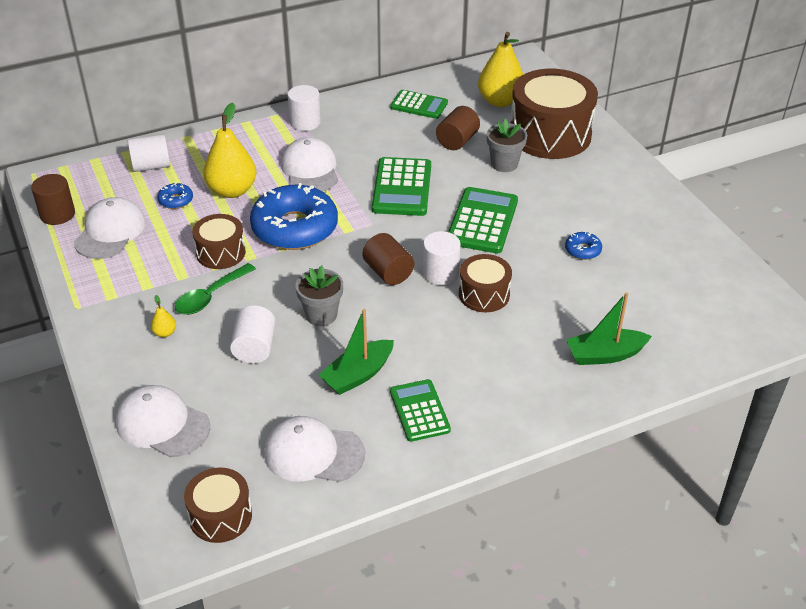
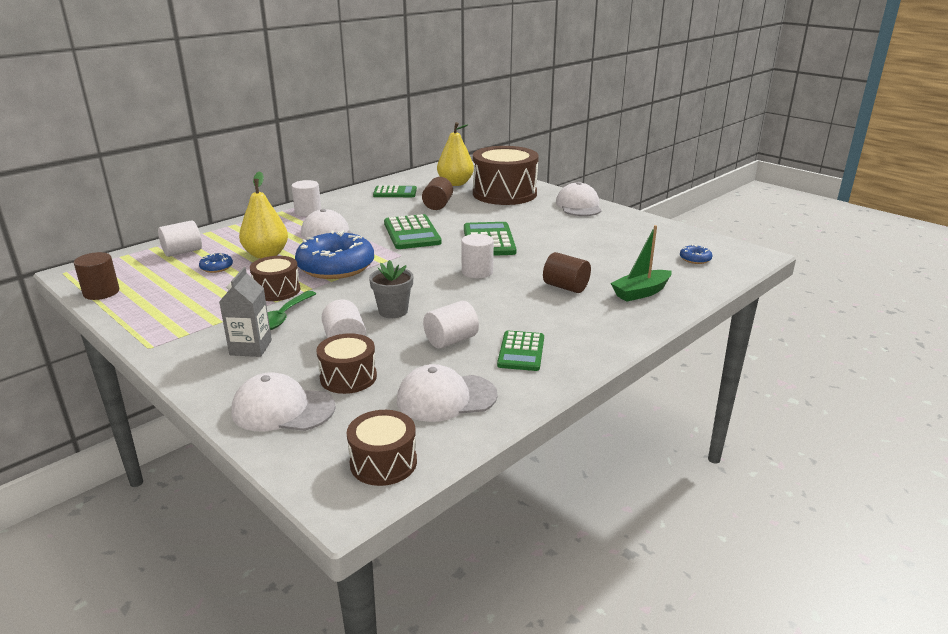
camera: 20 degrees left, 15 degrees down
white cap [74,197,146,259] -> white cap moved to [556,182,602,216]
yellow pear [151,295,176,337] -> grey carton [219,267,272,357]
green boat [318,309,394,395] -> white cylinder [423,301,479,349]
brown cylinder [362,233,414,285] -> brown cylinder moved to [543,252,591,293]
green calculator [390,379,451,442] -> green calculator turned 135 degrees counterclockwise [497,331,544,371]
brown drum [459,254,512,312] -> brown drum moved to [316,333,377,394]
grey flower pot [487,119,527,172] -> none
blue donut [565,231,602,260] -> blue donut moved to [680,244,712,264]

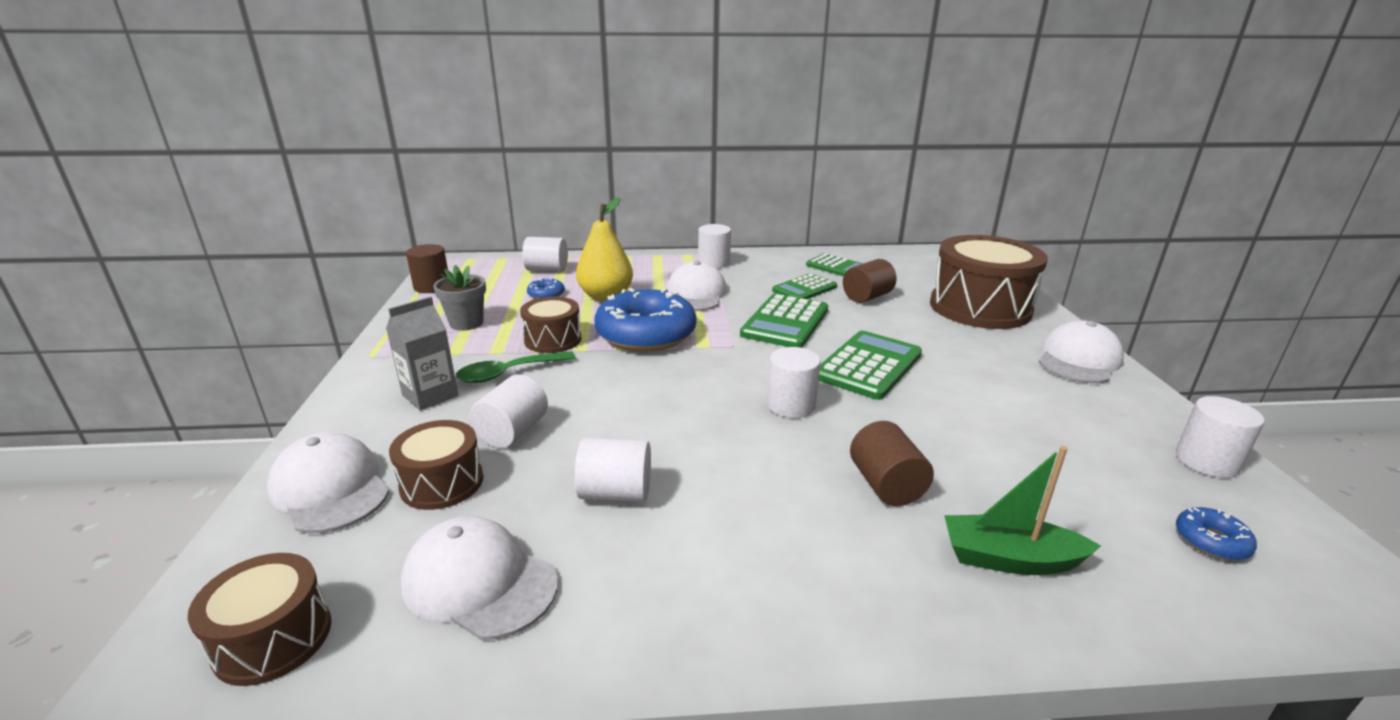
camera: 40 degrees right, 0 degrees up
grey flower pot [369,260,413,318] -> grey flower pot moved to [433,265,486,331]
yellow pear [437,122,474,186] -> none
green calculator [497,331,544,371] -> green calculator moved to [772,273,837,299]
none -> white cylinder [1176,396,1265,478]

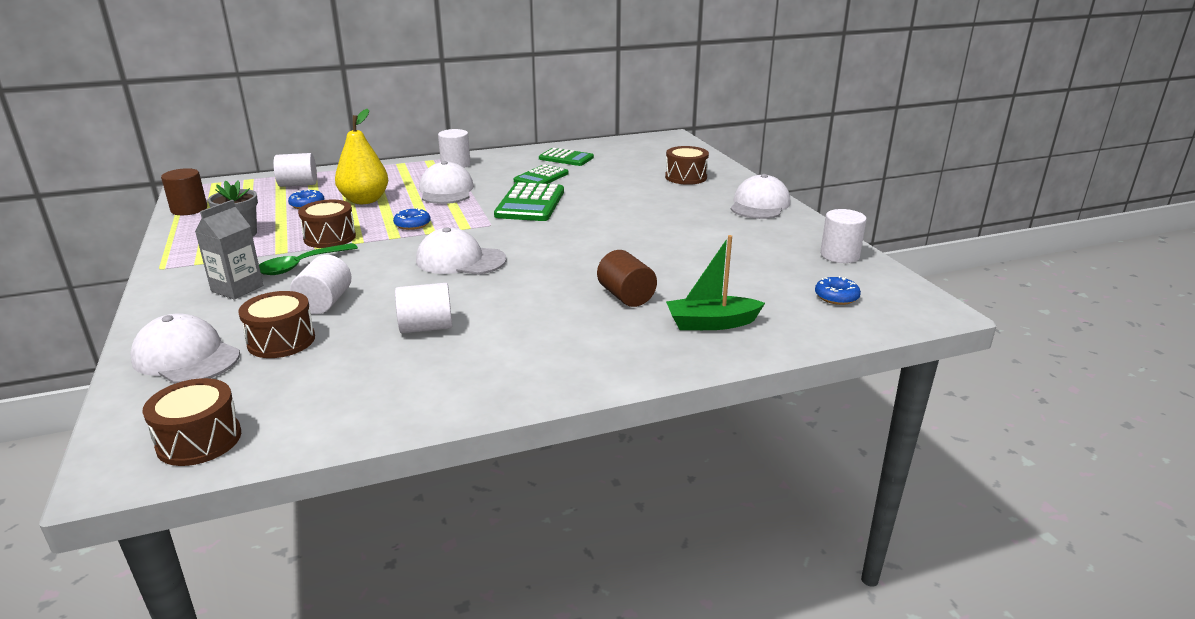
camera: 15 degrees left, 0 degrees up
white cap [401,516,558,640] -> white cap moved to [416,227,507,275]
blue donut [595,288,697,352] -> blue donut [393,208,431,230], size x0.41
white cylinder [767,347,821,418] -> none
green calculator [819,331,922,400] -> none
brown cylinder [843,259,897,303] -> none
brown drum [930,235,1048,329] -> brown drum [665,146,709,185], size x0.52

